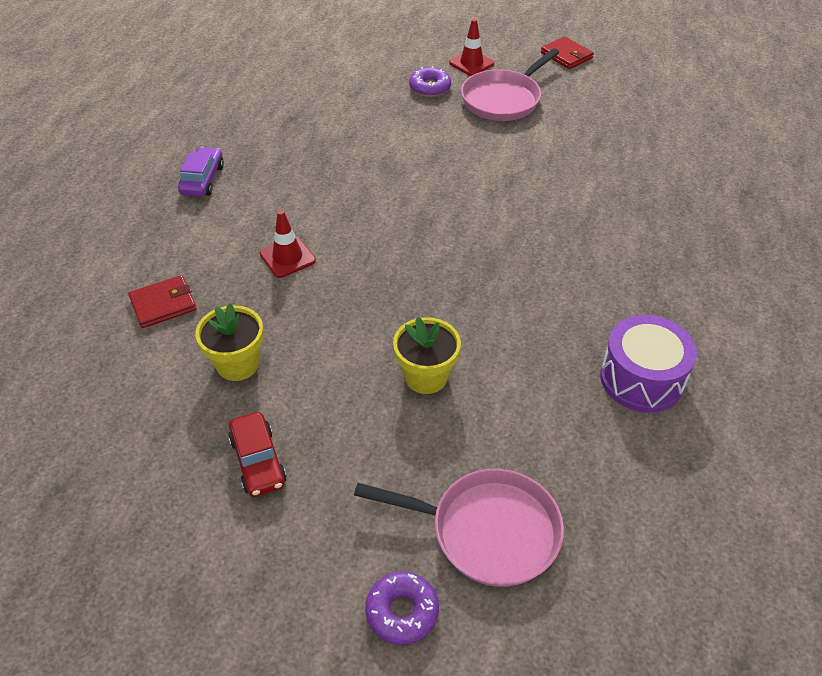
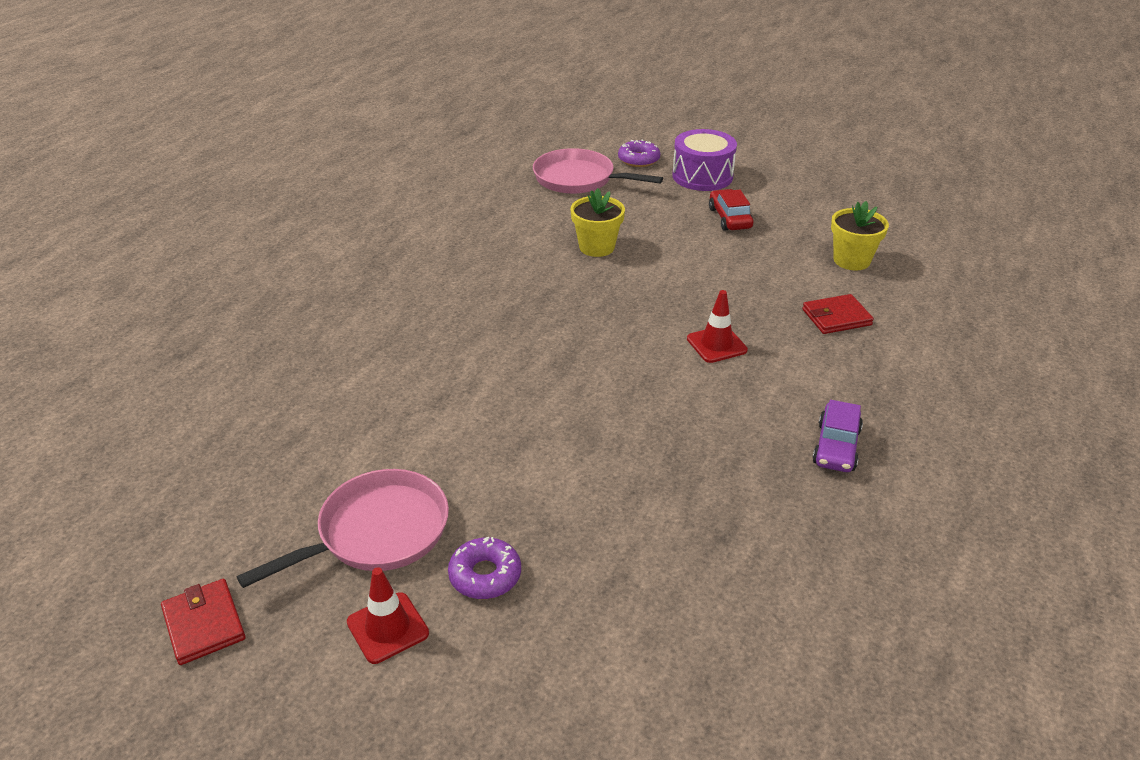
camera: 170 degrees left, 10 degrees down
yellow flower pot [195,303,263,381] -> yellow flower pot moved to [831,201,889,270]
purple drum [600,315,697,413] -> purple drum moved to [672,129,737,191]

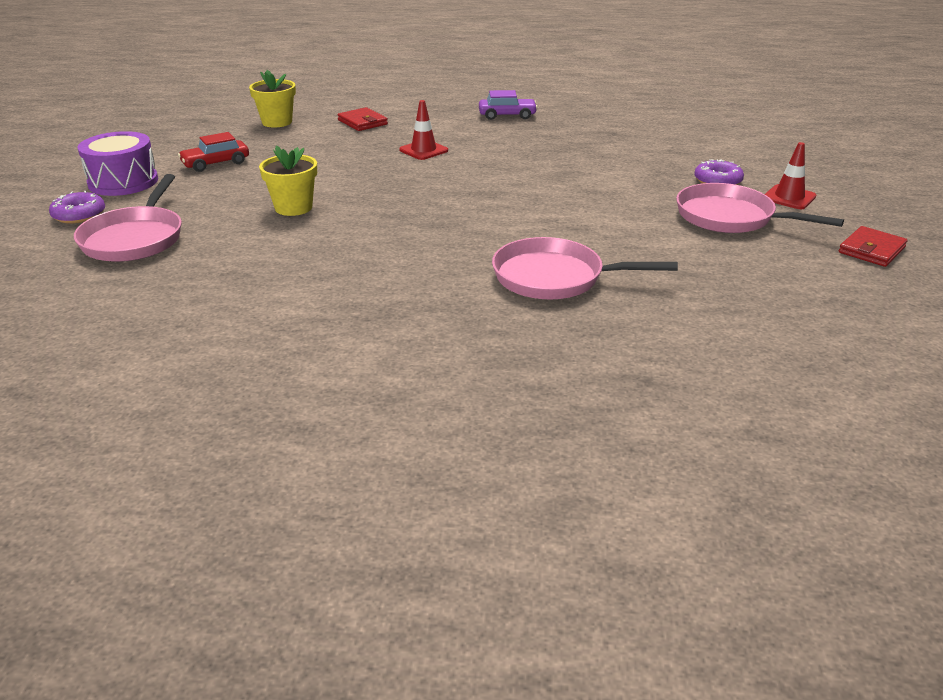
camera: 110 degrees left, 5 degrees down
none -> pink pan [492,237,678,300]

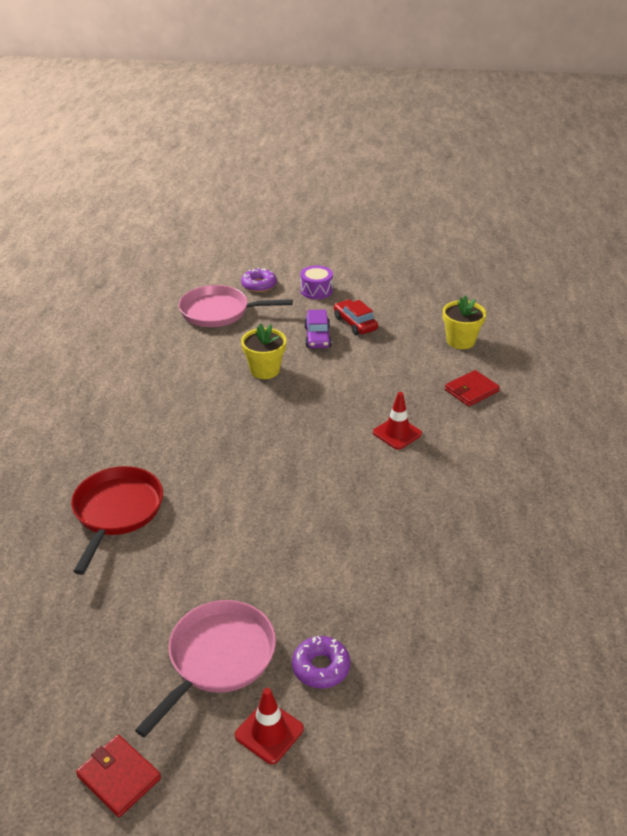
camera: 90 degrees right, 5 degrees up
purple drum [78,131,158,196] -> purple drum [300,266,333,299], size x0.65
purple car [479,90,538,120] -> purple car moved to [304,309,332,348]
pink pan [492,237,678,300] -> red pan [71,466,163,575]

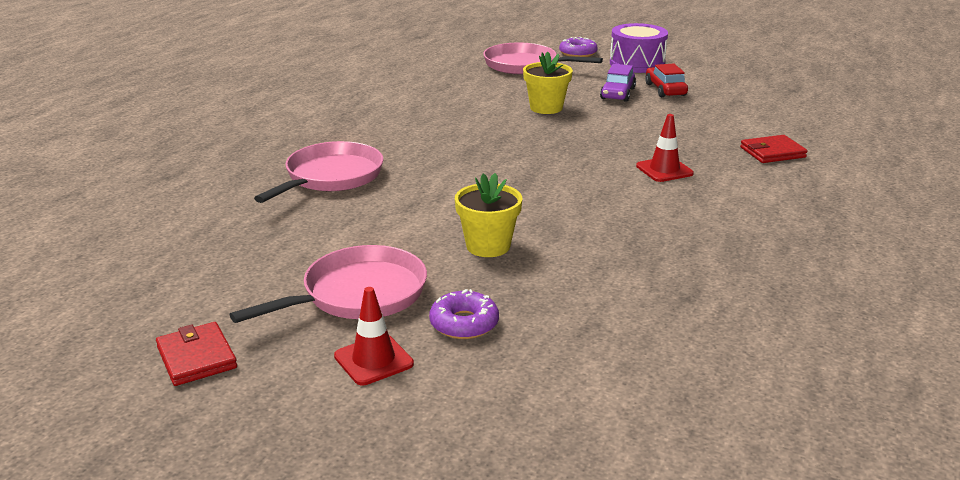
camera: 20 degrees right, 10 degrees down
red pan [71,466,163,575] -> pink pan [254,141,383,203]
purple drum [300,266,333,299] -> purple drum [610,23,668,73], size x1.54
yellow flower pot [443,295,486,349] -> yellow flower pot moved to [455,173,522,257]

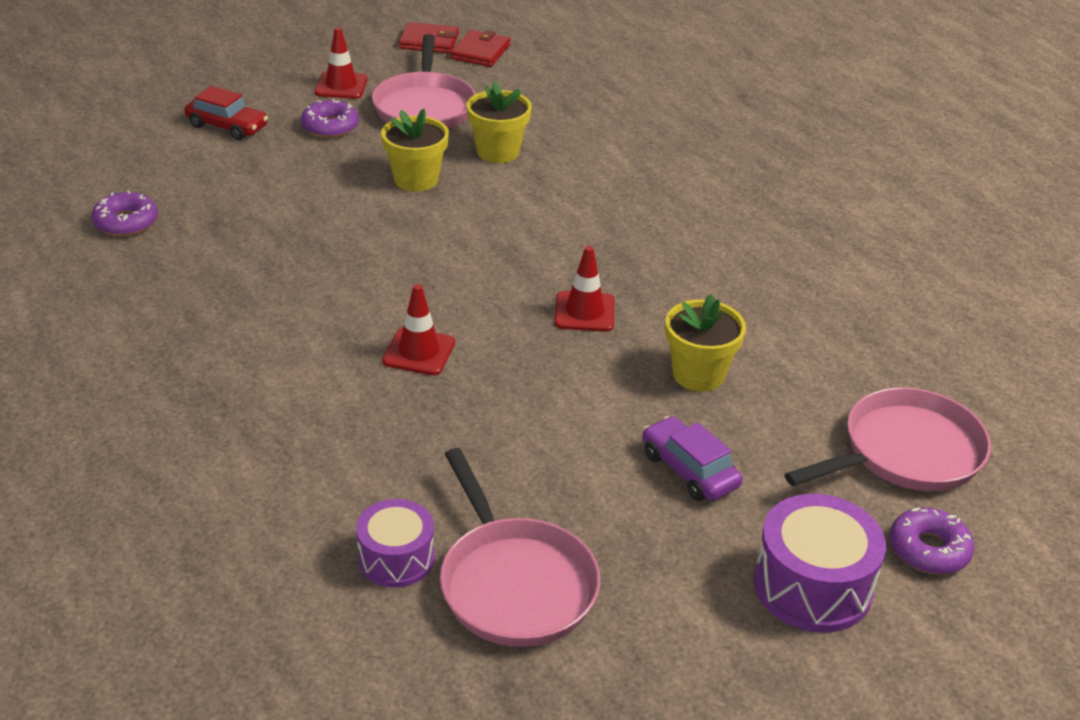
camera: 125 degrees right, 10 degrees up
pink pan [254,141,383,203] -> pink pan moved to [440,448,600,647]
red car [645,64,688,97] -> red car moved to [185,86,268,140]
red wallet [740,135,808,163] -> red wallet moved to [450,30,511,67]
none -> purple donut [91,190,158,236]
none -> purple drum [356,499,435,588]
none -> yellow flower pot [466,81,532,163]
none -> red traffic cone [555,246,614,332]

